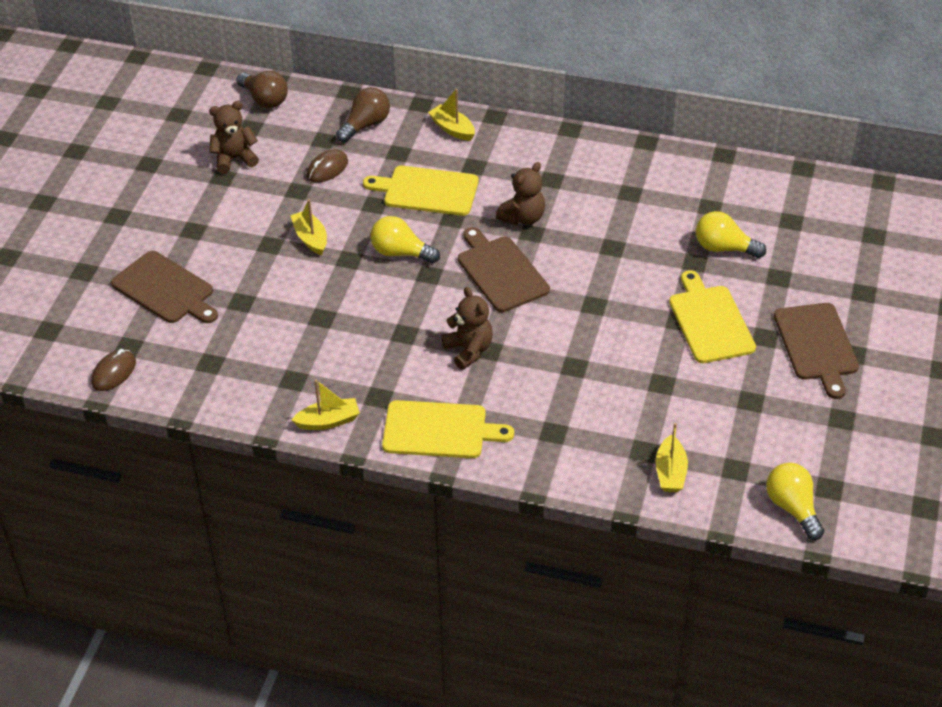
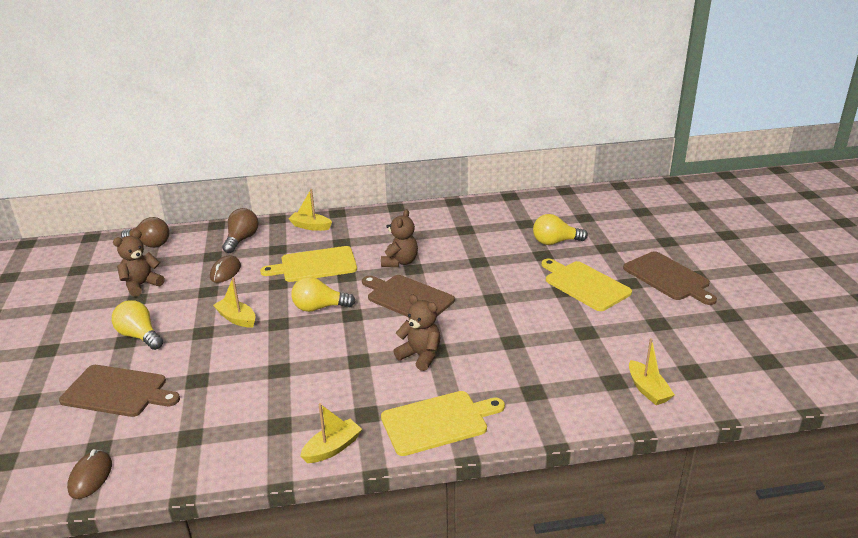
camera: 25 degrees left, 15 degrees down
yellow light bulb [766,463,824,540] -> yellow light bulb moved to [112,300,163,350]

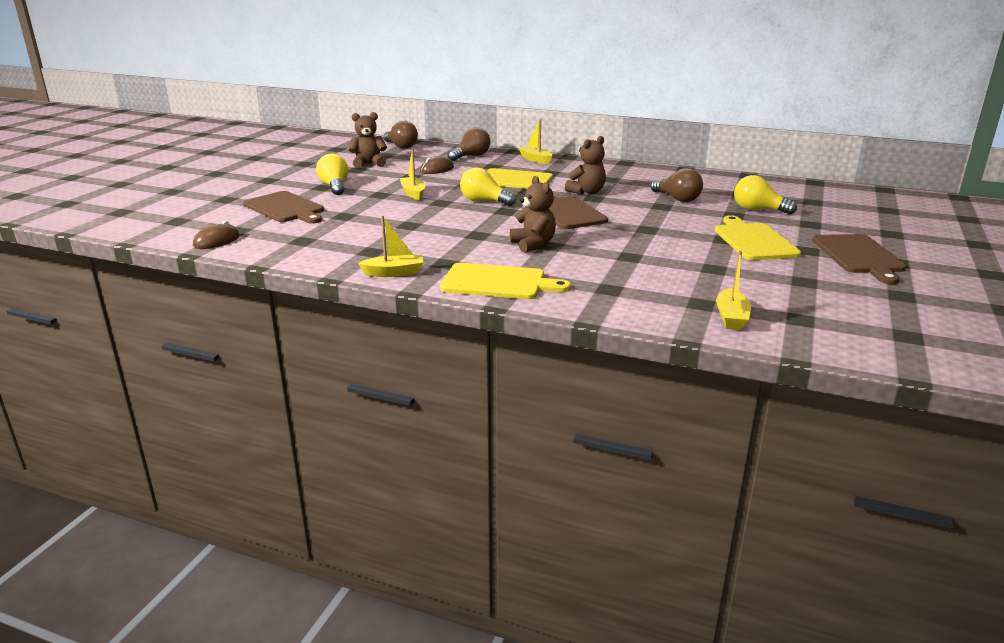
camera: 30 degrees right, 5 degrees down
none -> brown light bulb [651,168,703,202]

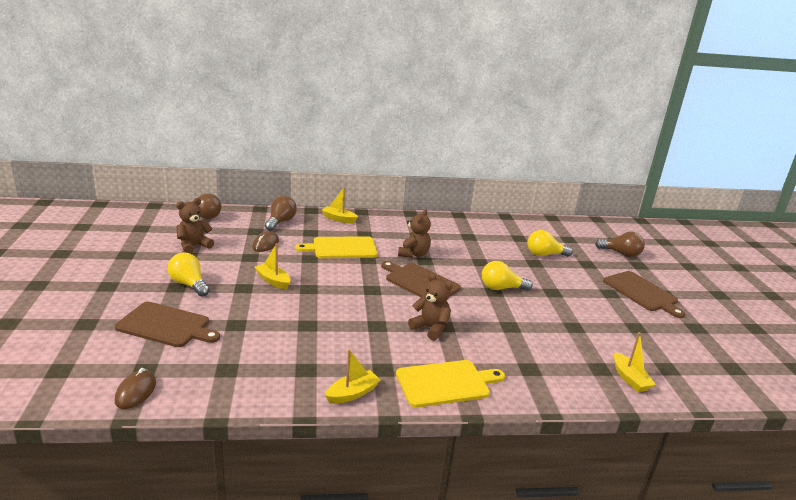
camera: 30 degrees left, 0 degrees up
yellow light bulb [460,168,516,206] -> yellow light bulb moved to [482,261,533,291]
brown light bulb [651,168,703,202] -> brown light bulb moved to [595,232,645,257]
yellow cutting board [715,215,801,260] -> none

